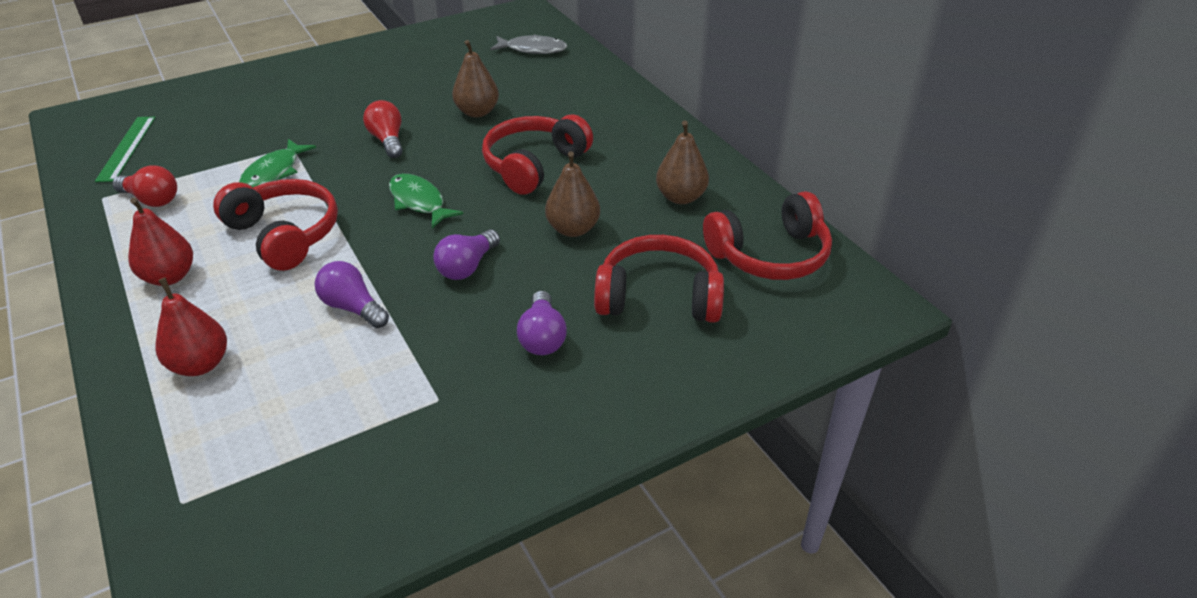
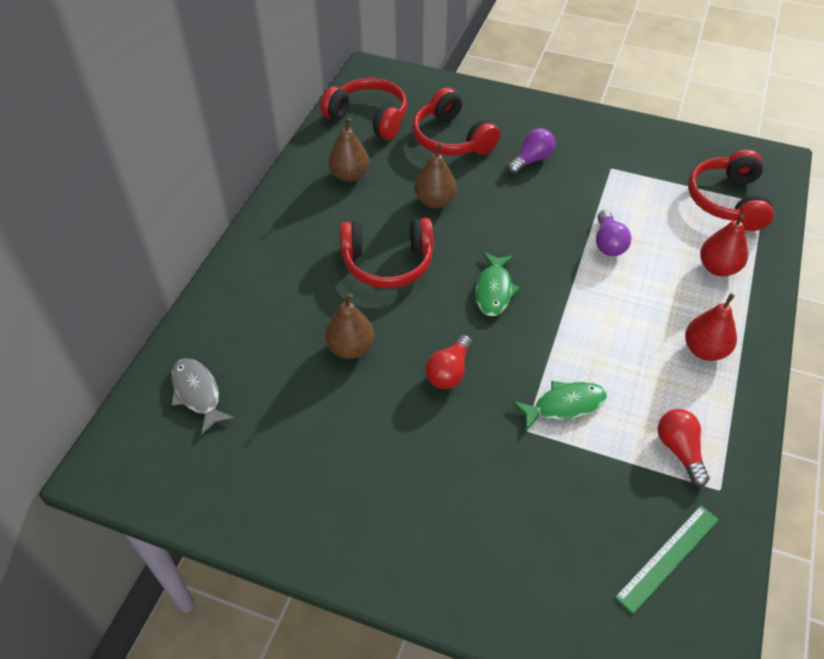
camera: 130 degrees left, 10 degrees up
red headphones [213,179,338,271] -> red headphones moved to [688,149,774,231]
purple light bulb [433,229,500,280] -> none

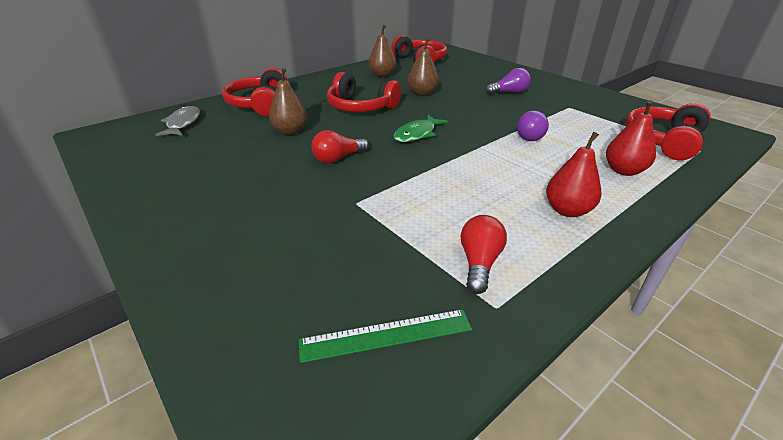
camera: 30 degrees right, 15 degrees down
red headphones [413,88,500,156] -> red headphones moved to [222,68,288,116]
green fish [513,381,607,431] -> none

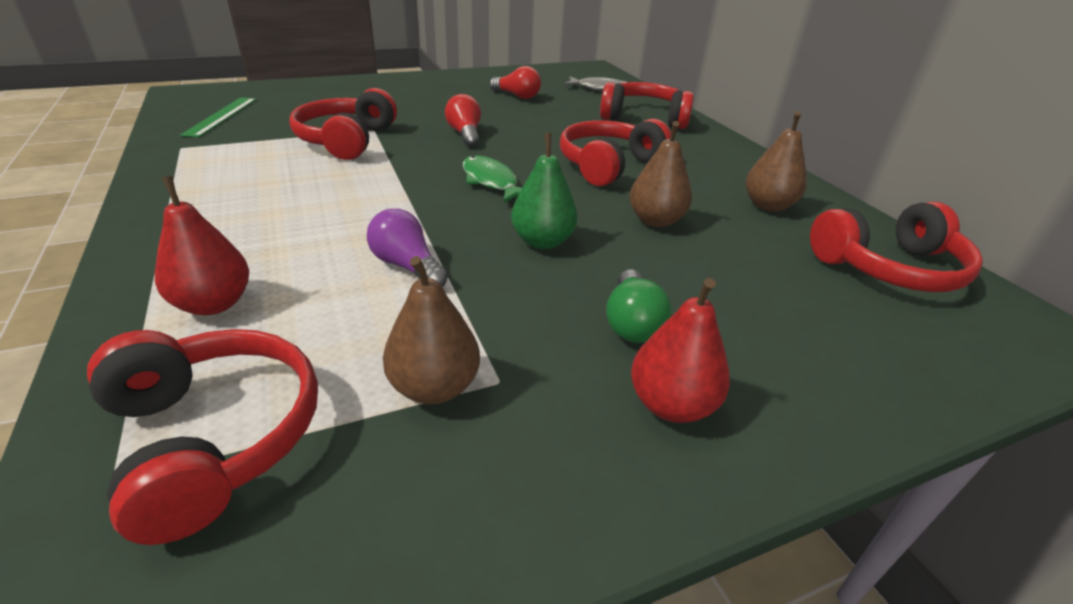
camera: 105 degrees right, 0 degrees up
brown pear [269,68,308,135] -> brown pear moved to [383,256,480,404]
red light bulb [461,215,507,294] -> red light bulb moved to [490,66,541,99]
purple light bulb [486,68,531,95] -> green light bulb [606,269,672,343]
red pear [546,132,601,217] -> red pear moved to [631,278,730,423]
none -> red headphones [289,88,397,160]
none -> green pear [511,133,578,249]

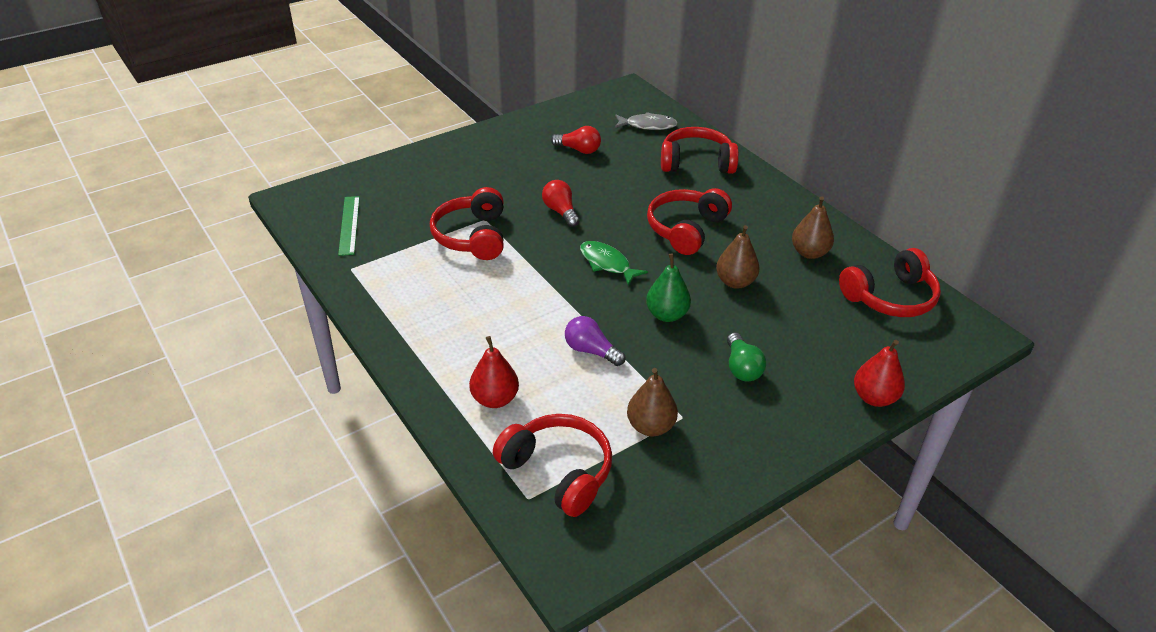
camera: 10 degrees left, 5 degrees up
red pear [631,278,730,423] -> red pear moved to [854,340,905,407]

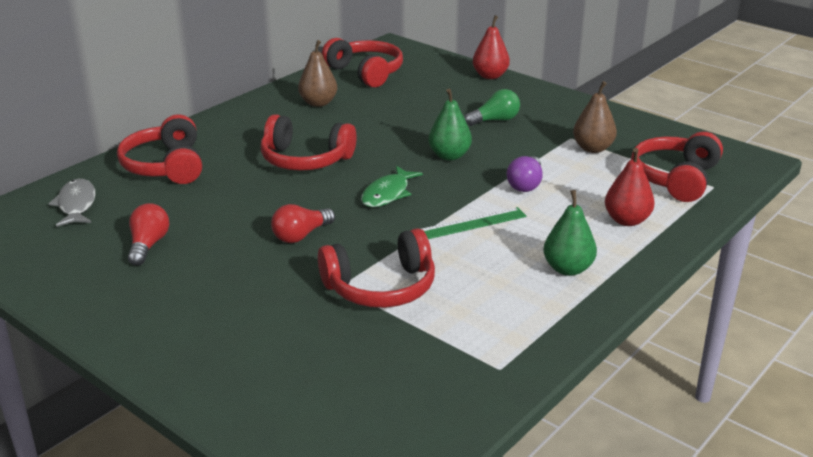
camera: 105 degrees left, 10 degrees down
green ruler [338,196,360,256] -> green ruler moved to [422,207,526,239]
brown pear [716,225,760,289] -> none
none -> green pear [543,190,597,276]

